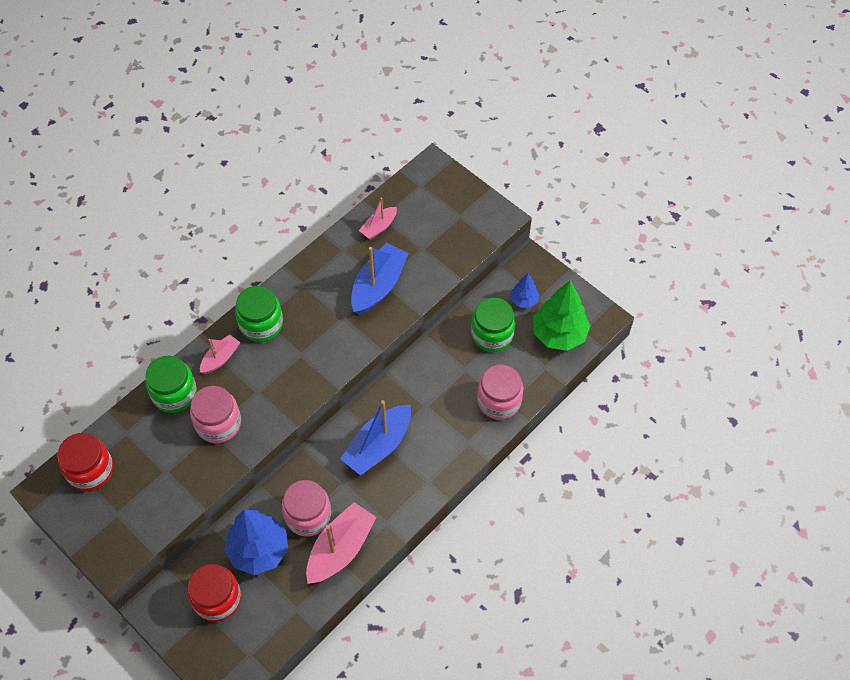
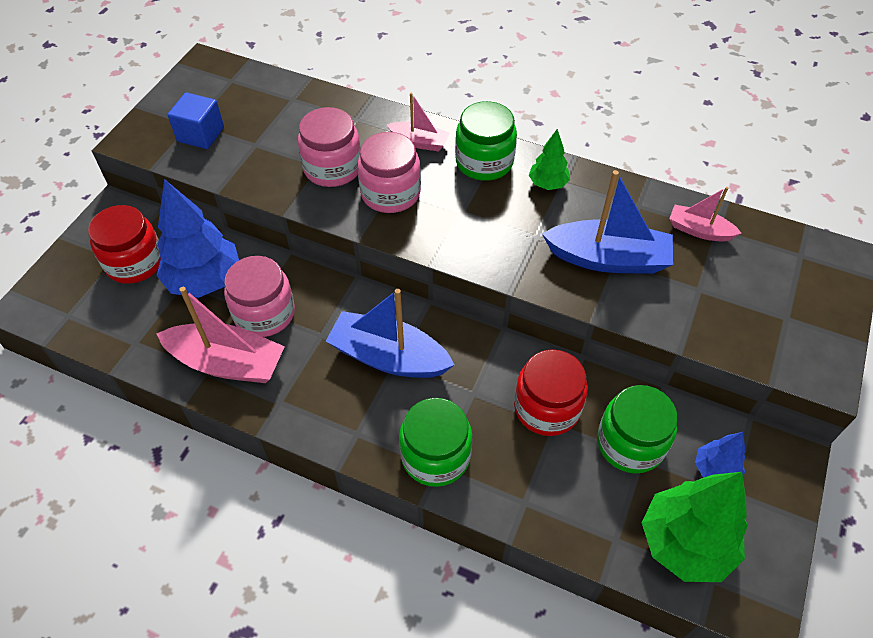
camera: 70 degrees right, 5 degrees down
red jar [57,433,113,491] -> red jar moved to [514,349,588,436]
green jar [145,356,197,413] -> green jar moved to [399,398,472,487]
pink jar [477,364,523,420] -> pink jar moved to [357,132,421,213]
none -> blue cube [168,92,224,149]
none -> green tree [529,129,570,190]

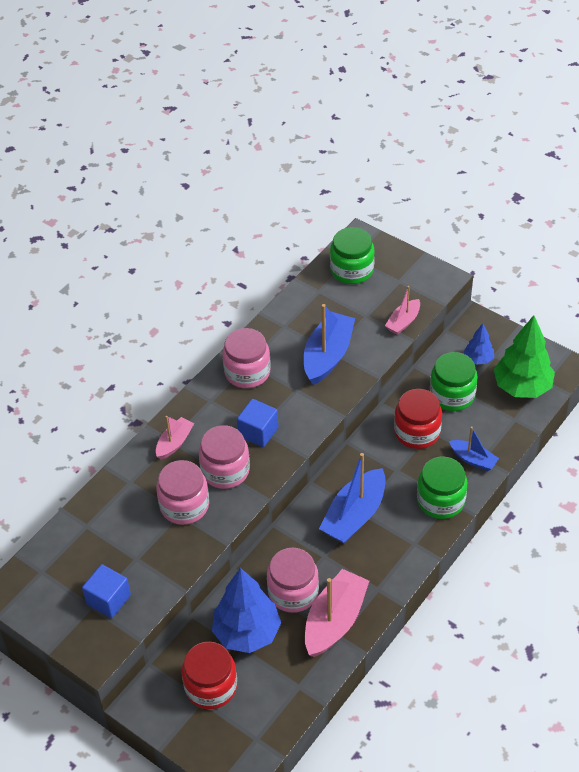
camera: 75 degrees left, 5 degrees down
green jar [455,101,517,181] -> green jar moved to [330,227,375,284]
green tree [529,129,570,190] -> pink jar [222,328,271,388]
pink boat [669,187,741,241] -> pink boat moved to [385,286,420,335]
none -> blue cube [237,399,278,447]
none -> blue boat [449,426,499,471]

